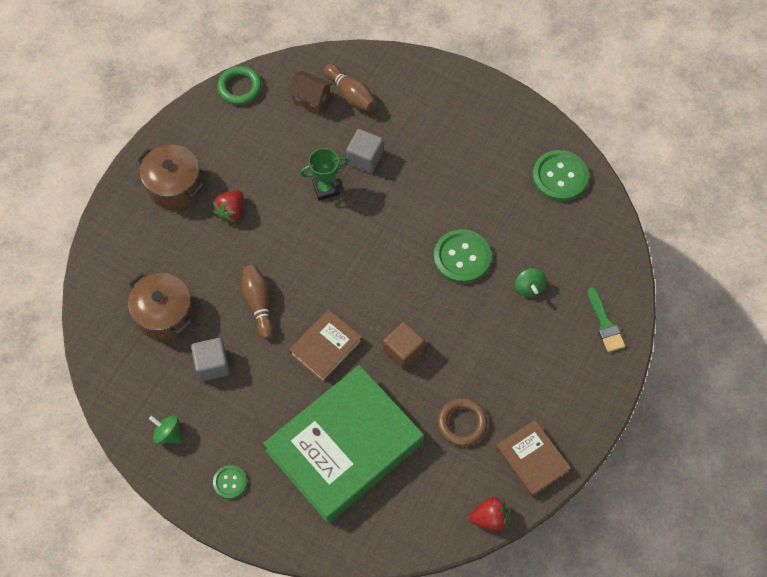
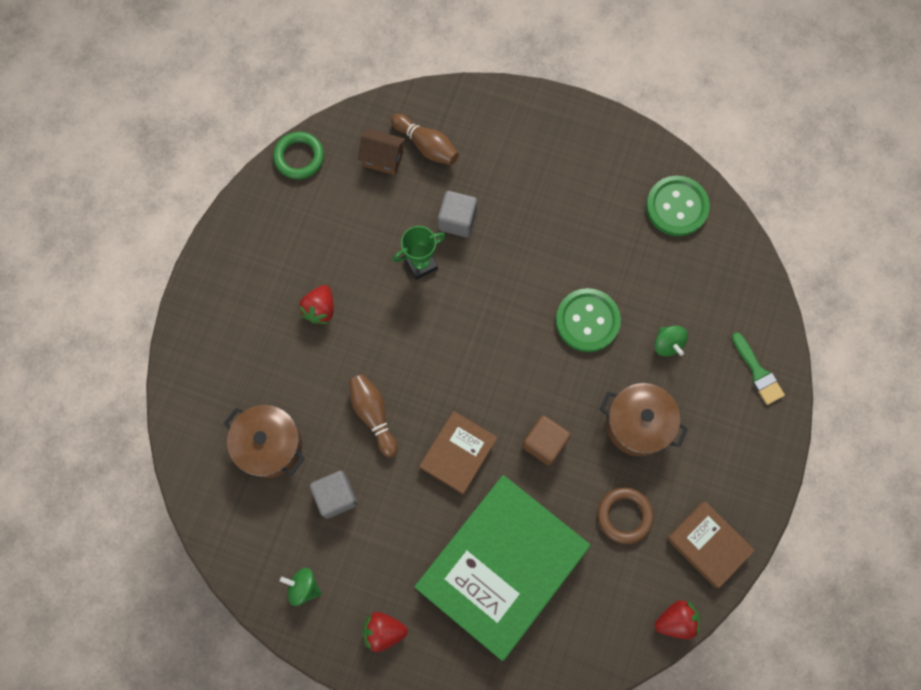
camera: 10 degrees left, 10 degrees up
brown pot [137,144,204,209] -> brown pot moved to [600,383,688,456]
green button [213,465,247,499] -> red strawberry [363,612,408,652]

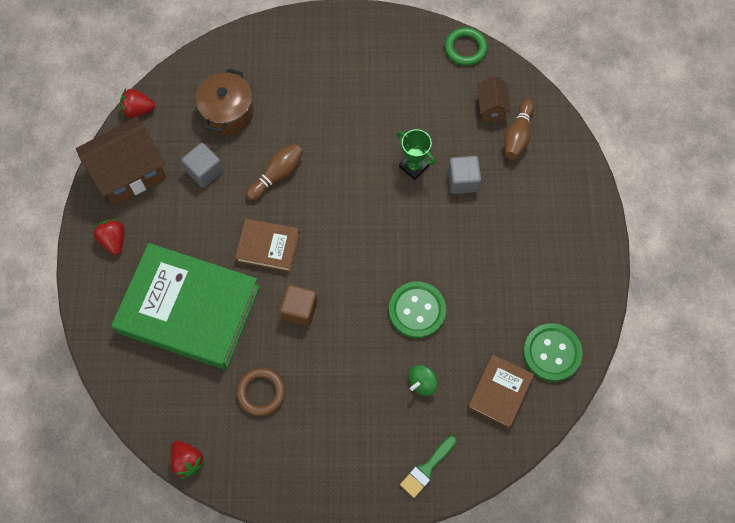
camera: 70 degrees right, 5 degrees down
green spinning top [280,568,322,606] -> brown house [76,117,166,205]
red strawberry [299,285,334,324] -> red strawberry moved to [120,89,155,118]
brown pot [600,383,688,456] -> none
brown book [667,501,755,588] -> brown book moved to [468,355,534,428]

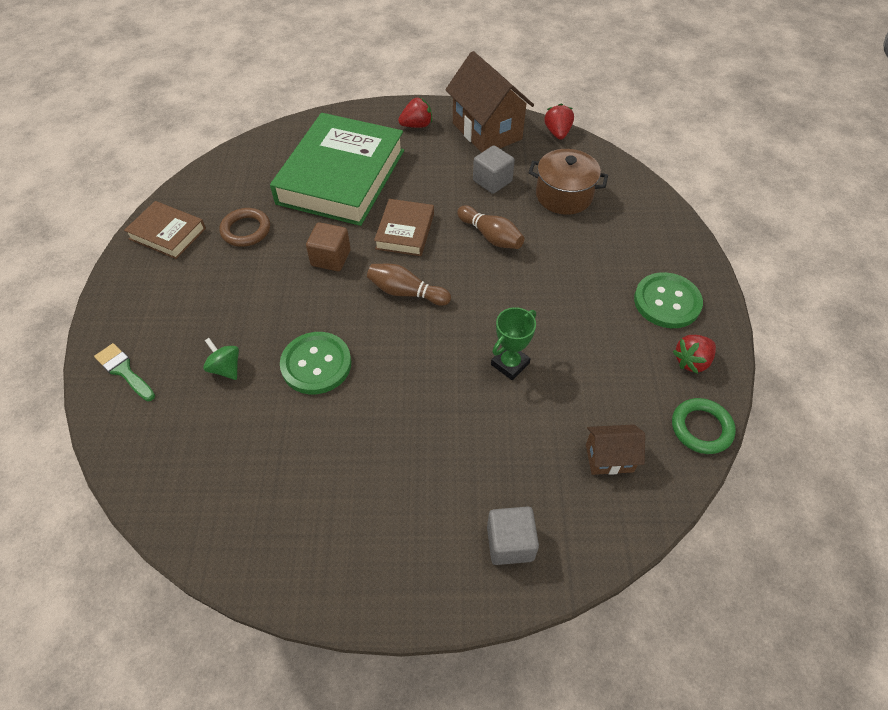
camera: 90 degrees right, 15 degrees down
red strawberry [170,441,205,479] -> red strawberry moved to [673,335,716,374]
grey cube [448,156,481,194] -> grey cube moved to [487,507,539,565]
brown book [468,355,534,428] -> brown book moved to [124,201,206,259]
brown bowling pin [504,99,534,160] -> brown bowling pin moved to [367,264,451,306]
green button [523,323,583,382] -> green button moved to [634,272,703,328]

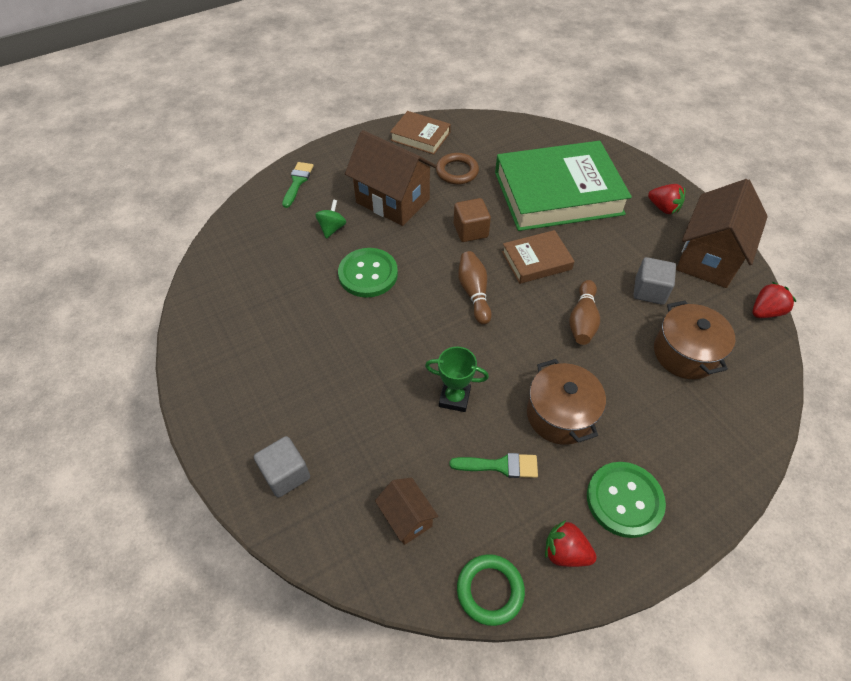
camera: 60 degrees right, 0 degrees up
brown book [124,201,206,259] -> brown book turned 60 degrees counterclockwise [390,111,451,155]
none -> brown house [345,130,437,226]
none -> green brush [449,453,538,478]
none -> brown pot [527,359,606,445]

